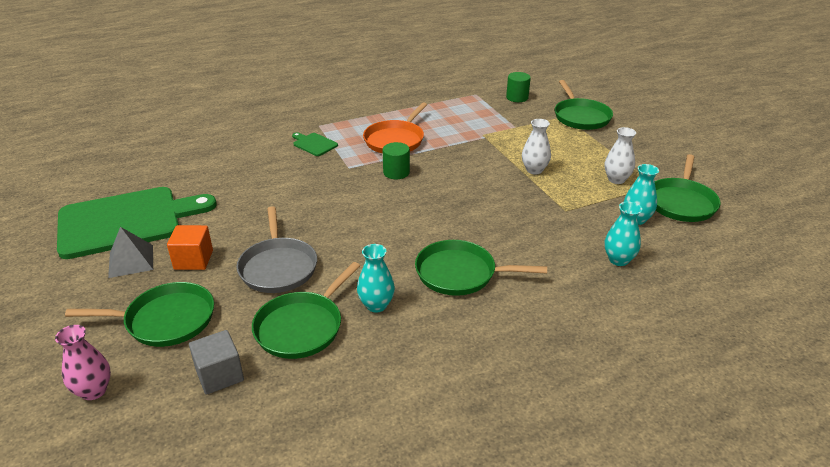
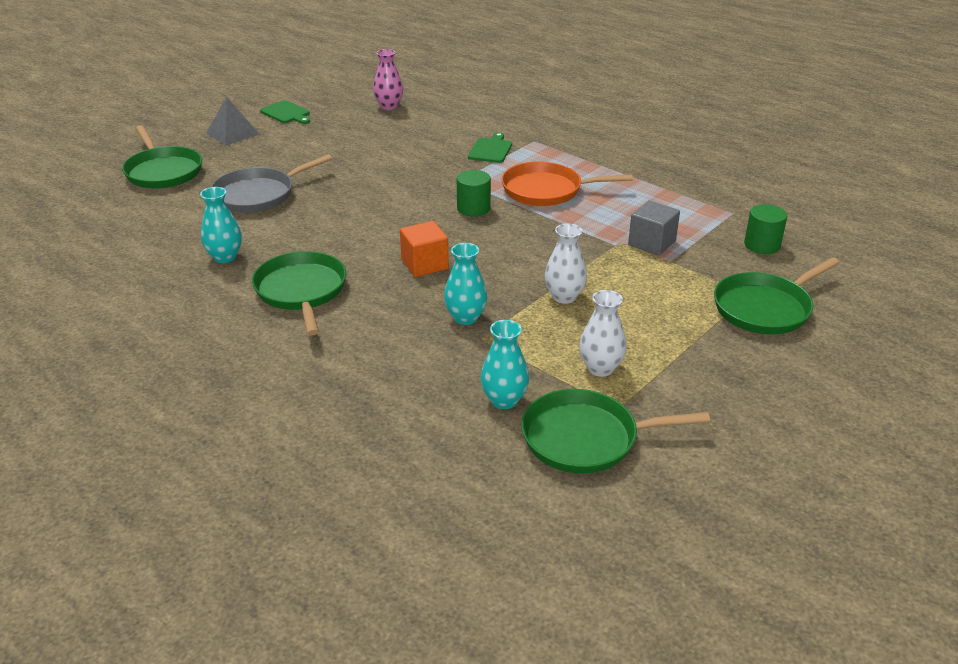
camera: 65 degrees right, 0 degrees up
pink vase [55,325,111,400] -> pink vase moved to [373,49,403,110]
green cutting board [57,187,217,259] -> green cutting board [260,100,310,124], size x0.40
orange cube [167,225,213,270] -> orange cube moved to [400,221,449,277]
grey cube [189,330,244,395] -> grey cube moved to [628,200,680,255]
green pan [252,262,360,359] -> none
turquoise vase [605,202,642,266] -> turquoise vase moved to [444,243,487,325]

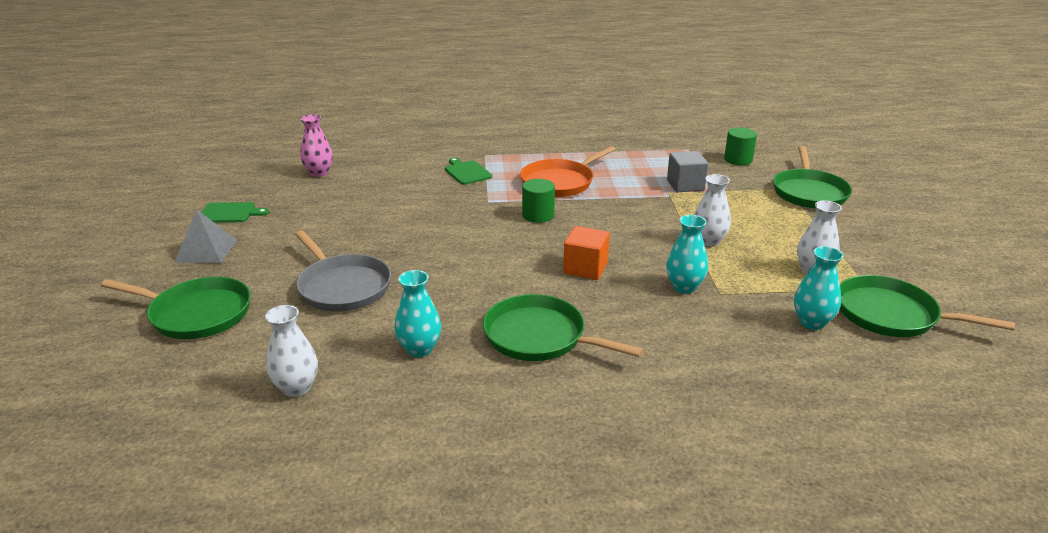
camera: 45 degrees left, 5 degrees down
grey pan [211,154,333,213] -> grey pan turned 45 degrees counterclockwise [295,231,391,312]
green pan [521,389,710,474] -> green pan turned 75 degrees clockwise [840,275,1015,337]
none -> white vase [265,305,318,397]

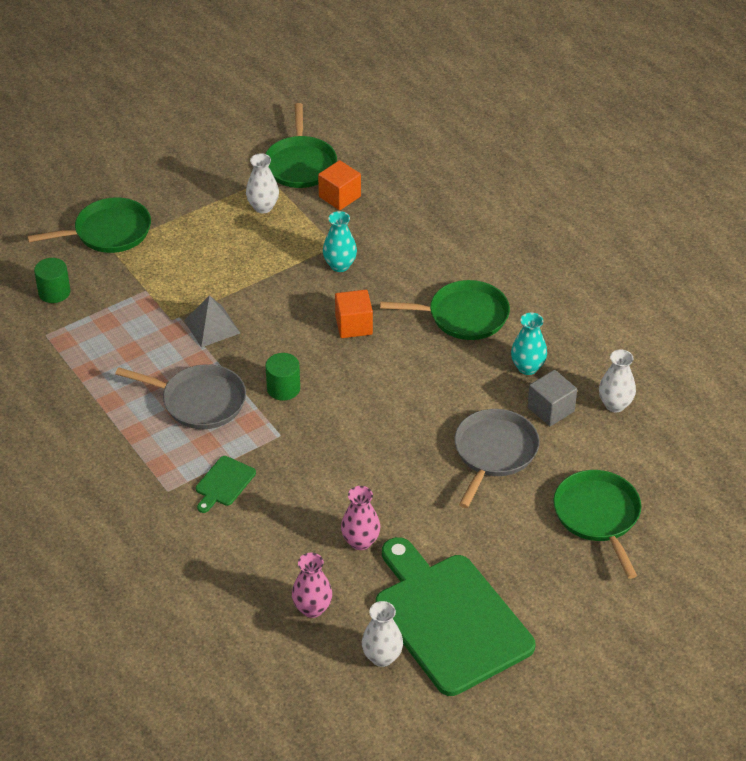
camera: 120 degrees left, 15 degrees up
grey pyramid [175,209,237,263] -> grey pyramid moved to [184,295,240,348]
green cutting board [201,202,269,223] -> green cutting board [376,537,535,696], size x2.48
green pan [483,294,644,361] -> green pan turned 90 degrees counterclockwise [380,280,510,340]
orange pan [520,146,616,197] -> grey pan [115,364,246,429]
grey cube [667,151,708,192] -> grey cube moved to [528,370,577,426]
white vase [694,174,731,247] -> white vase moved to [362,601,403,667]
turquoise vase [794,246,844,330] -> orange cube [318,160,361,210]
none -> pink vase [341,486,380,550]

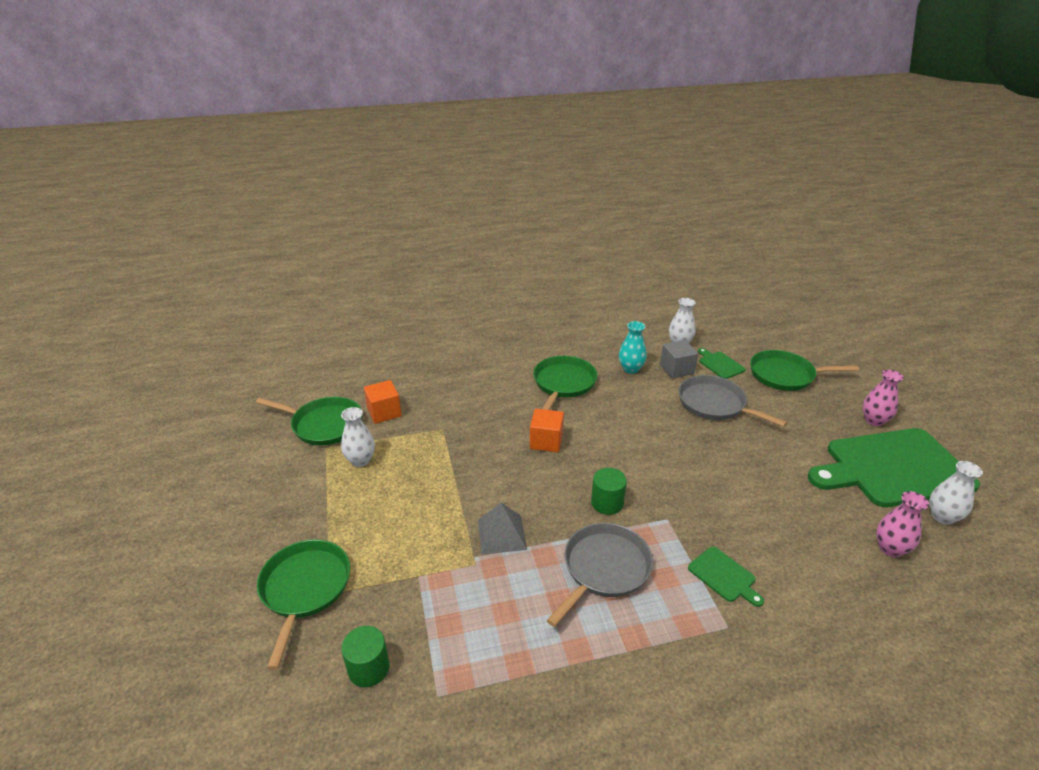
camera: 70 degrees left, 10 degrees down
turquoise vase [323,211,357,272] -> none
pink vase [341,486,380,550] -> pink vase moved to [863,370,904,426]
none -> green cutting board [698,348,746,379]

